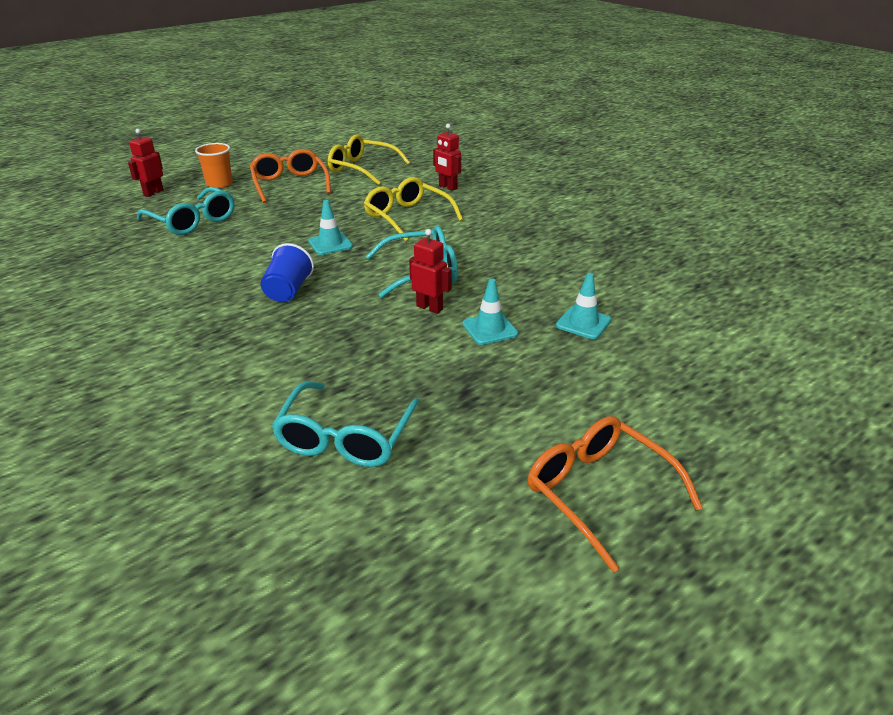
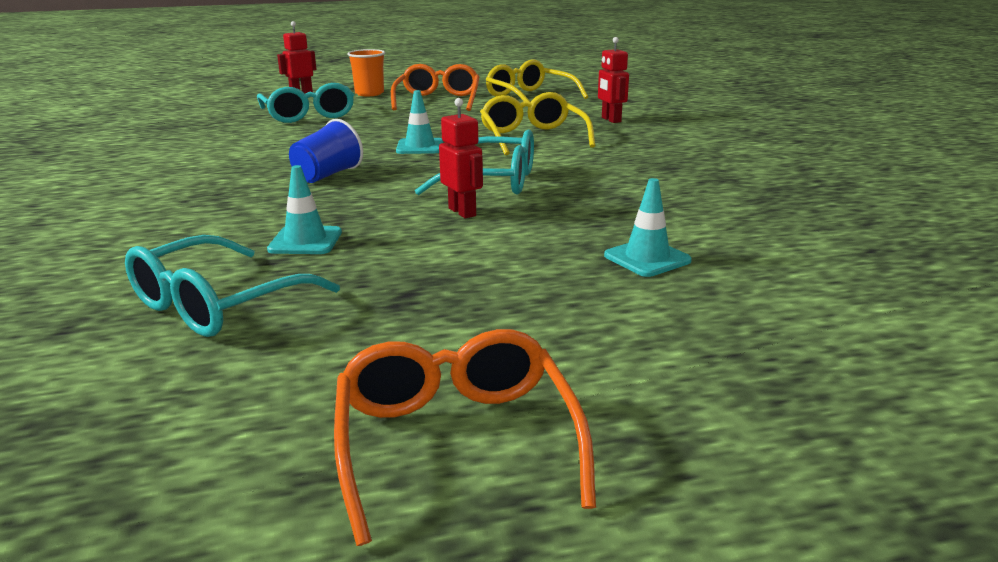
camera: 25 degrees right, 10 degrees down
turquoise traffic cone [462,279,518,345] -> turquoise traffic cone moved to [267,165,342,254]

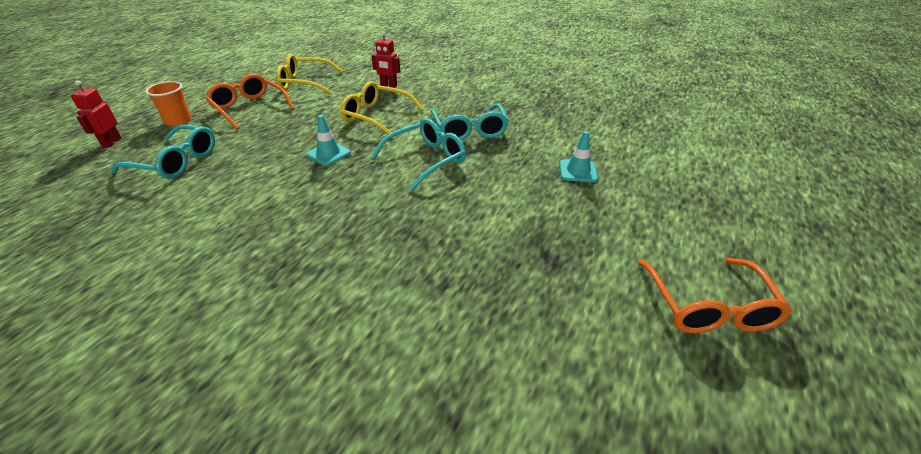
camera: 50 degrees left, 15 degrees up
turquoise glasses [125,235,340,337] -> turquoise glasses moved to [431,104,509,140]
turquoise traffic cone [267,165,342,254] -> none
blue cup [289,119,363,183] -> none
orange glasses [334,329,596,546] -> orange glasses turned 120 degrees counterclockwise [638,258,792,333]
red robot [439,98,483,218] -> none

